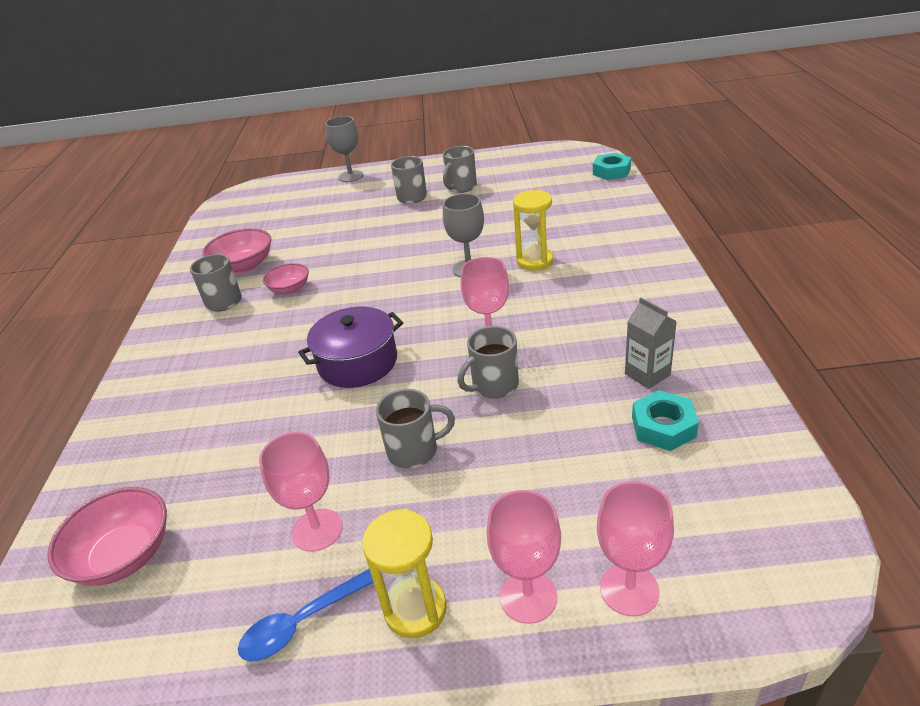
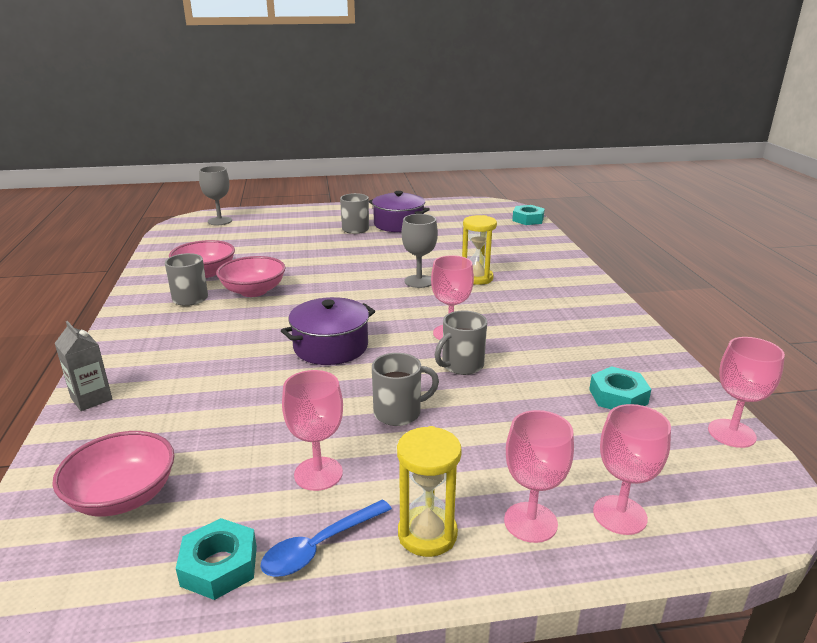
camera: 10 degrees left, 10 degrees down
pink bowl [263,263,309,294] -> pink bowl [216,256,286,297], size x1.58
grey goblet [325,116,364,182] -> grey goblet moved to [199,166,232,225]
grey mug [443,146,477,193] -> purple pot [369,191,430,232]
grey carton [625,297,677,389] -> grey carton moved to [55,321,112,411]
none -> turquoise nut [176,518,257,600]
none -> pink goblet [708,337,785,448]

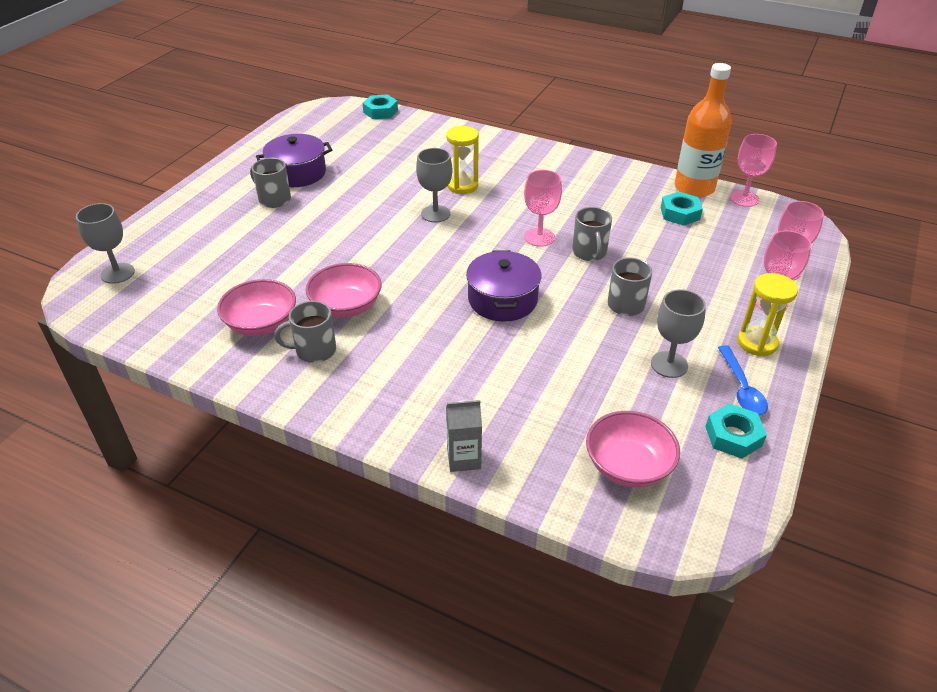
camera: 55 degrees left, 15 degrees up
pink goblet [282,370,343,491] -> grey goblet [651,289,706,378]
none -> orange bottle [675,63,732,198]

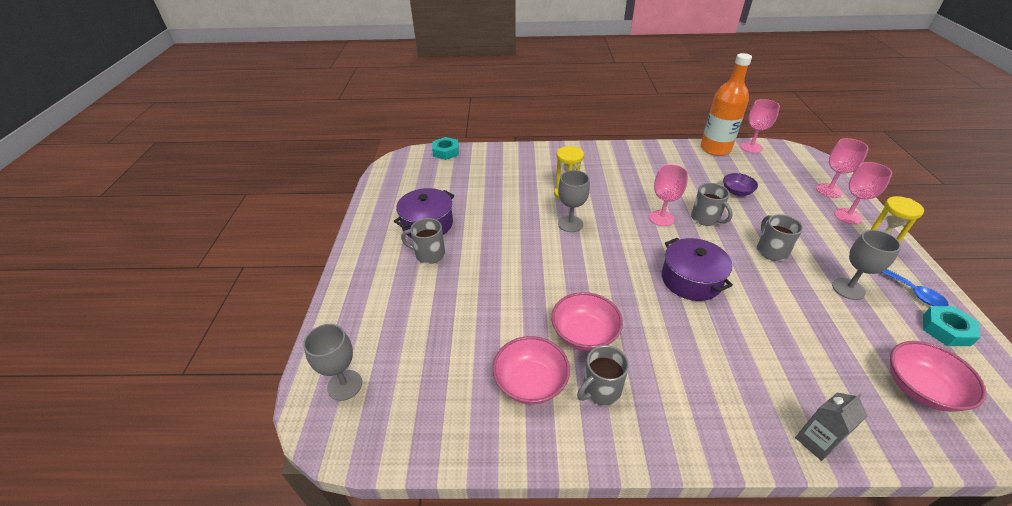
camera: 25 degrees left, 0 degrees up
turquoise nut [661,192,703,226] -> none
none -> purple bowl [723,173,758,196]

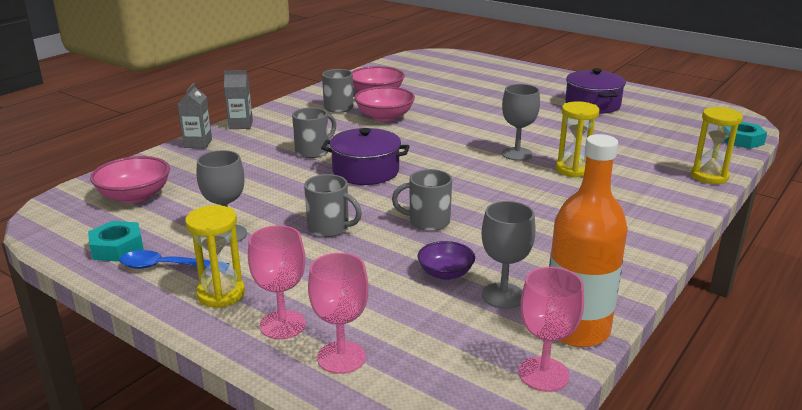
camera: 125 degrees right, 15 degrees down
grey goblet [303,324,362,401] -> grey goblet moved to [482,201,536,309]
grey mug [401,218,445,264] -> grey mug moved to [292,107,336,158]
pink goblet [649,164,688,226] -> none
none -> grey carton [224,70,253,129]
none -> yellow hourglass [691,107,743,184]

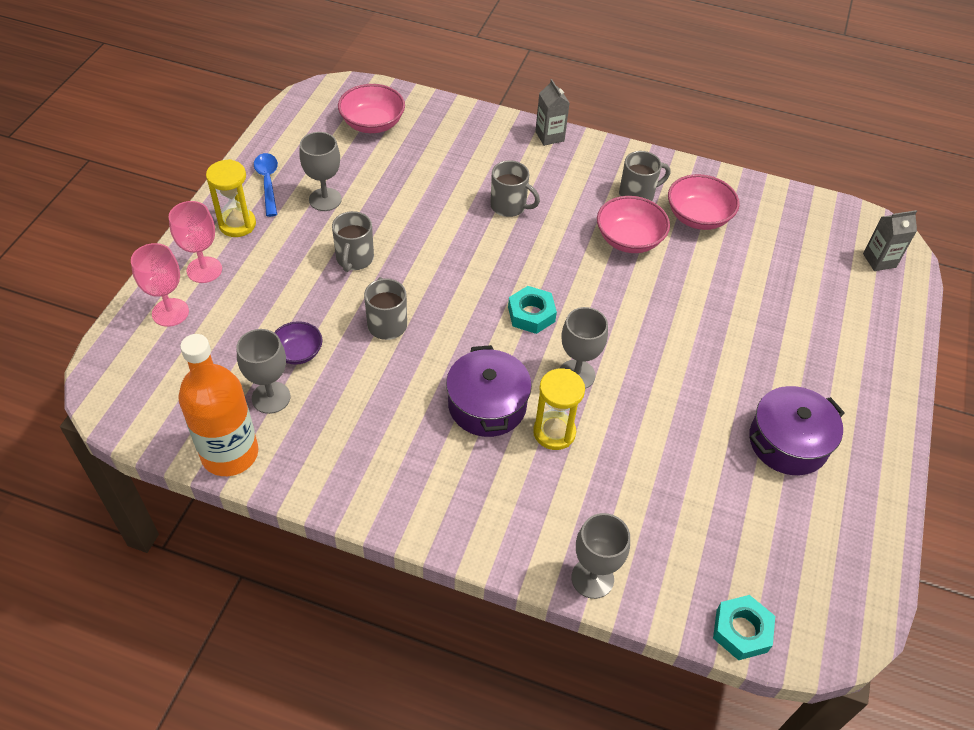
camera: 70 degrees right, 25 degrees up
turquoise nut [88,221,144,262] -> turquoise nut moved to [508,286,557,334]
grey carton [177,83,212,148] -> grey carton moved to [863,210,917,271]
purple pot [321,128,410,185] -> purple pot moved to [446,345,532,437]
pink goblet [519,267,584,392] -> none
yellow hourglass [691,107,743,184] -> grey goblet [571,513,630,599]

